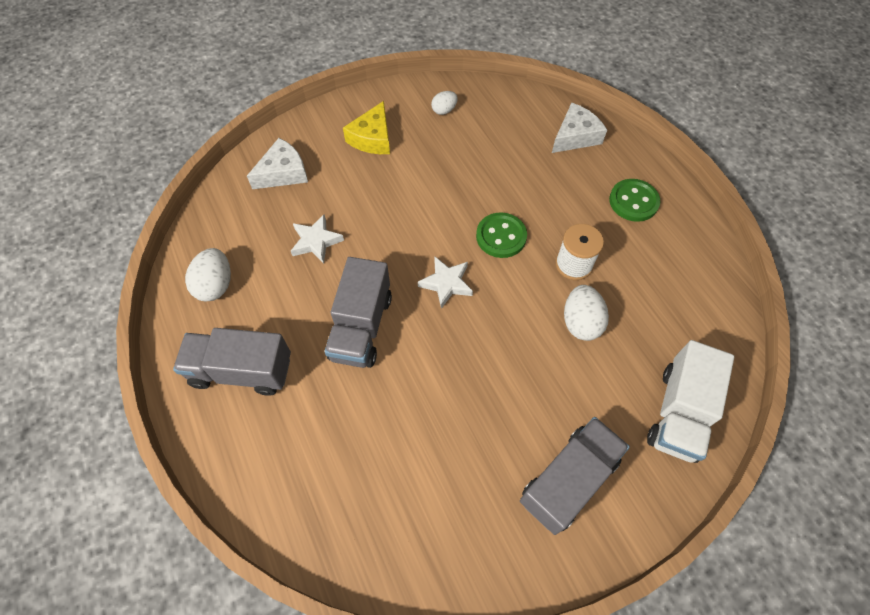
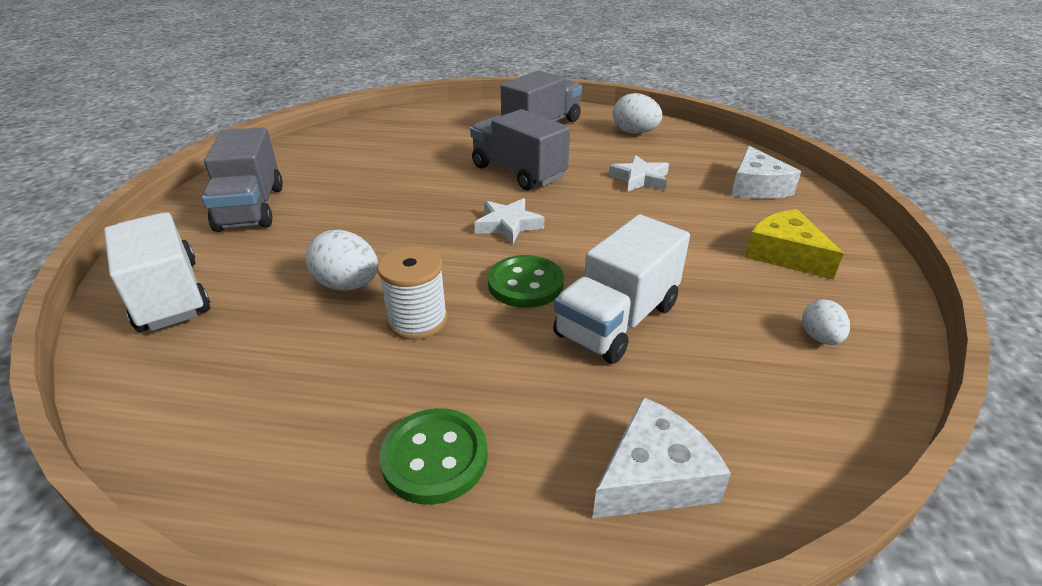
camera: 125 degrees right, 25 degrees down
white cheese [552,103,607,153] -> white cheese turned 120 degrees counterclockwise [592,397,731,519]
none -> white truck [553,214,690,364]

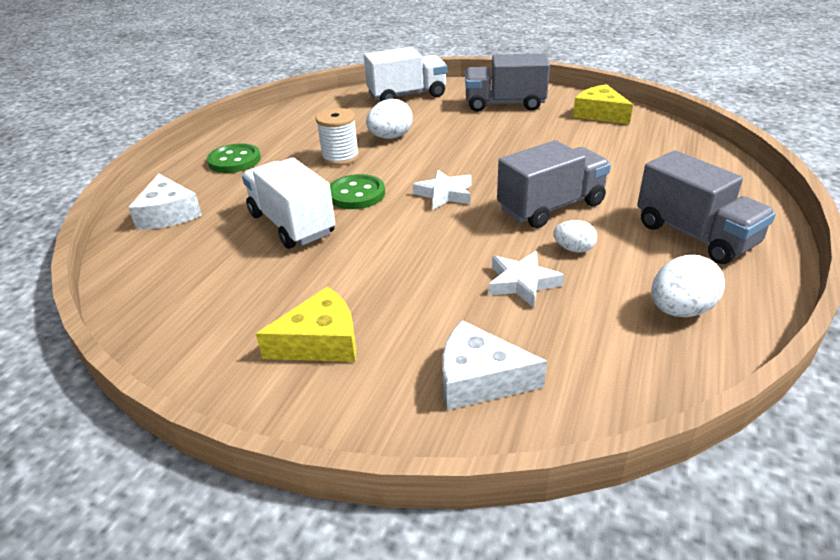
camera: 105 degrees right, 0 degrees up
white egg [802,299,850,345] -> white egg moved to [553,220,597,253]
none -> yellow cheese [573,84,633,124]

